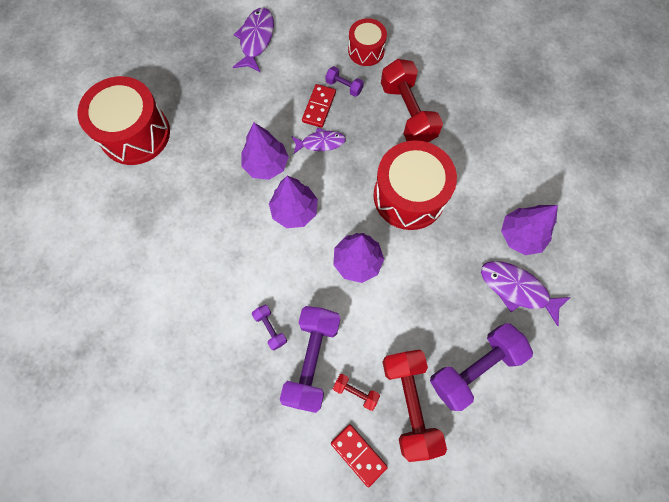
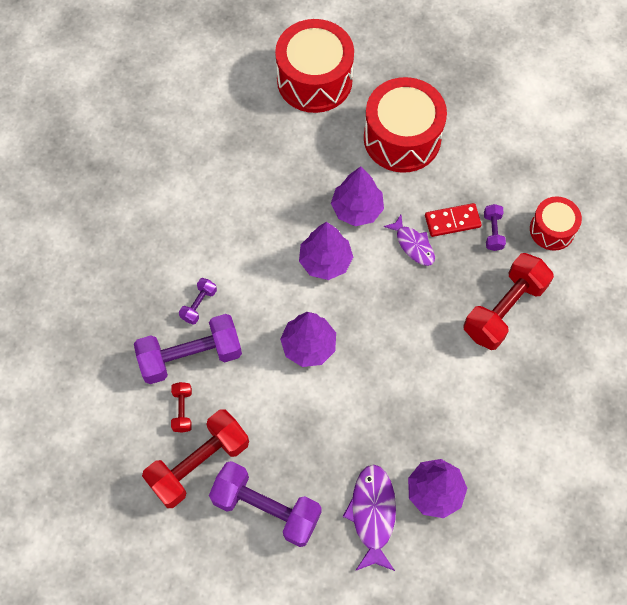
camera: 60 degrees right, 5 degrees down
purple fish [233,7,274,73] -> none
red domino [331,424,388,487] -> none
red drum [373,140,457,230] -> red drum moved to [364,77,447,173]

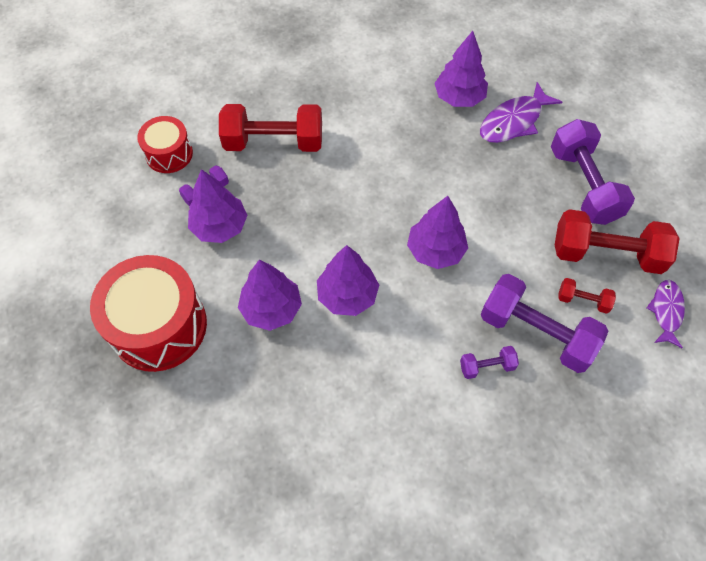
camera: 130 degrees left, 5 degrees down
red dumbbell [171,382,192,433] -> red dumbbell turned 60 degrees clockwise [558,278,616,314]
red drum [275,19,354,113] -> none
purple fish [384,215,435,266] -> purple fish moved to [646,280,685,348]
red domino [425,203,482,237] -> purple tree [188,169,248,243]

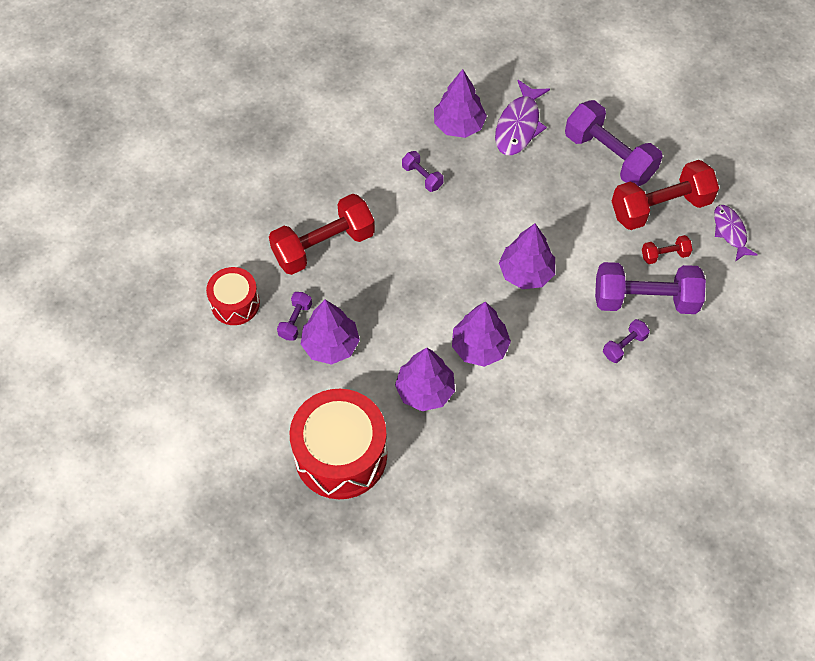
camera: 30 degrees left, 0 degrees up
none -> purple dumbbell [402,151,444,192]

